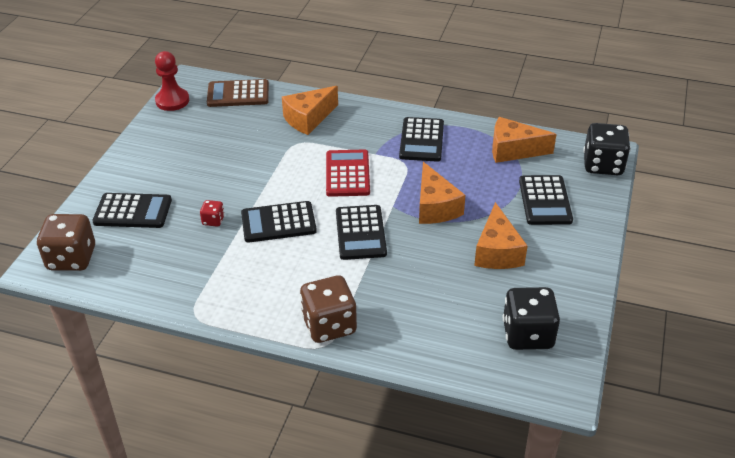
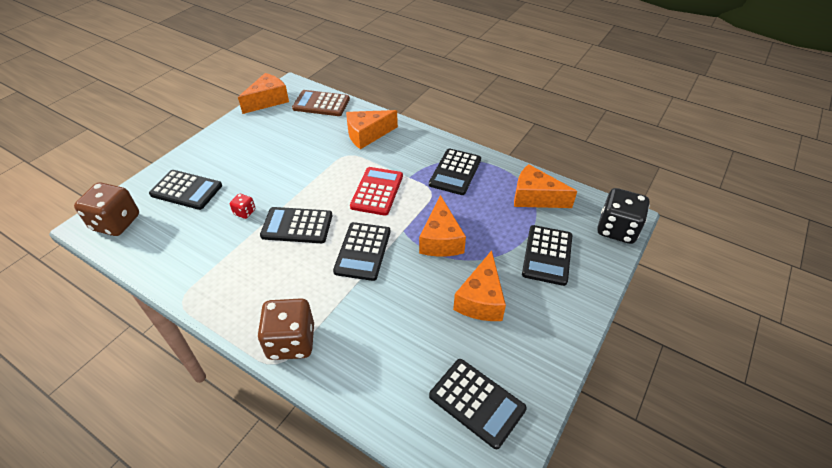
camera: 15 degrees right, 5 degrees up
red pawn [155,51,189,111] -> orange cheese [238,73,289,114]
black dice [503,287,560,350] -> black calculator [429,359,527,449]

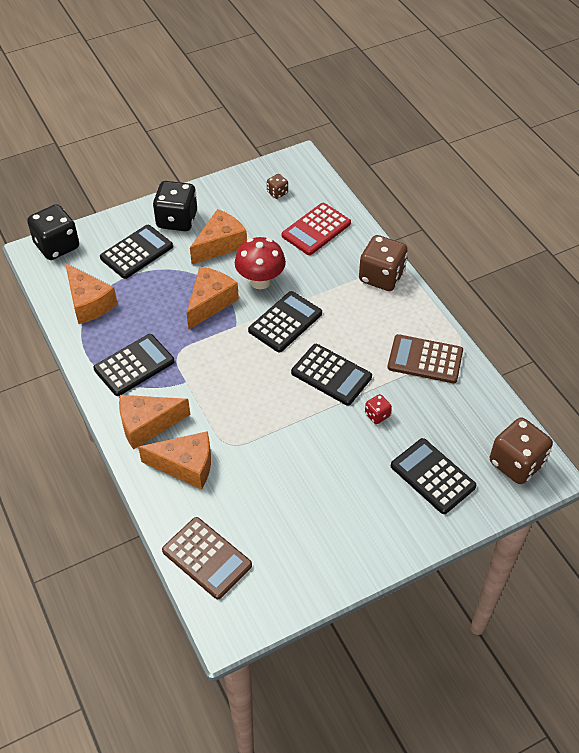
camera: 150 degrees left, 5 degrees up
orange cheese [238,73,289,114] -> orange cheese moved to [119,395,190,450]
red calculator [350,167,403,216] -> red calculator moved to [282,203,351,255]
black calculator [429,359,527,449] -> brown dice [267,174,288,199]
none -> black dice [153,181,197,231]
none -> red mushroom [235,237,286,289]
none -> brown calculator [387,334,463,383]

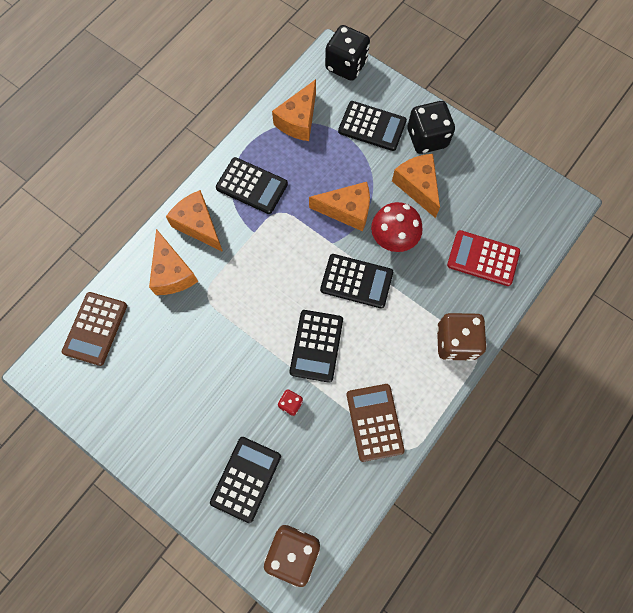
camera: 65 degrees right, 20 degrees up
orange cheese [190,209,247,264] -> orange cheese turned 135 degrees counterclockwise [392,154,440,218]
brown dice [267,174,288,199] -> none

